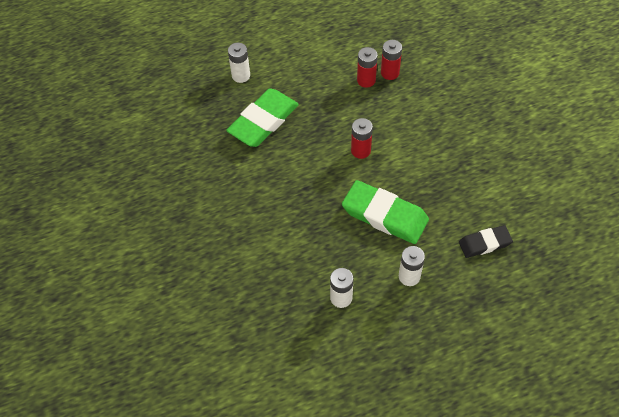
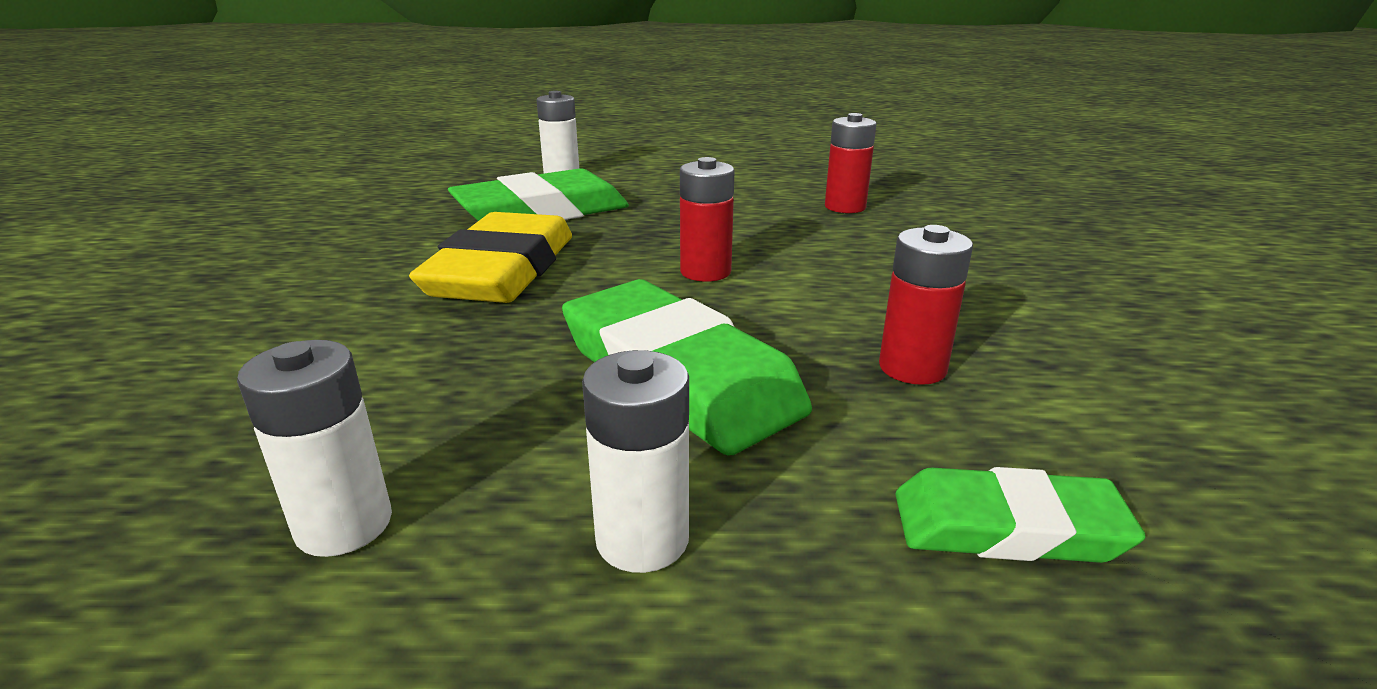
camera: 20 degrees right, 30 degrees down
red battery [357,47,378,88] -> red battery moved to [879,225,973,385]
black eraser [459,225,513,258] -> green eraser [895,467,1146,563]
none -> yellow eraser [409,212,572,303]

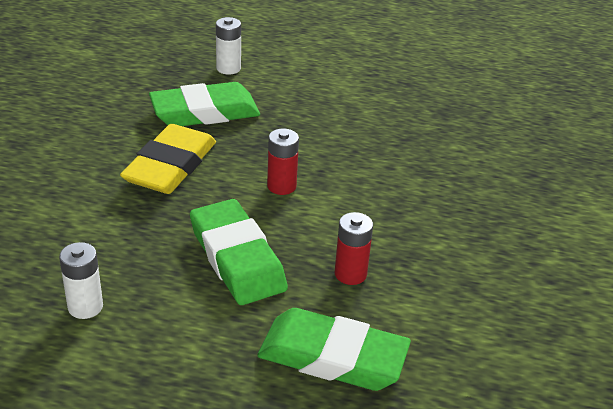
camera: 10 degrees right, 10 degrees up
white battery [582,350,689,573] -> none
red battery [825,113,877,213] -> none
green eraser [895,467,1146,563] -> green eraser [257,308,411,391], size x1.71

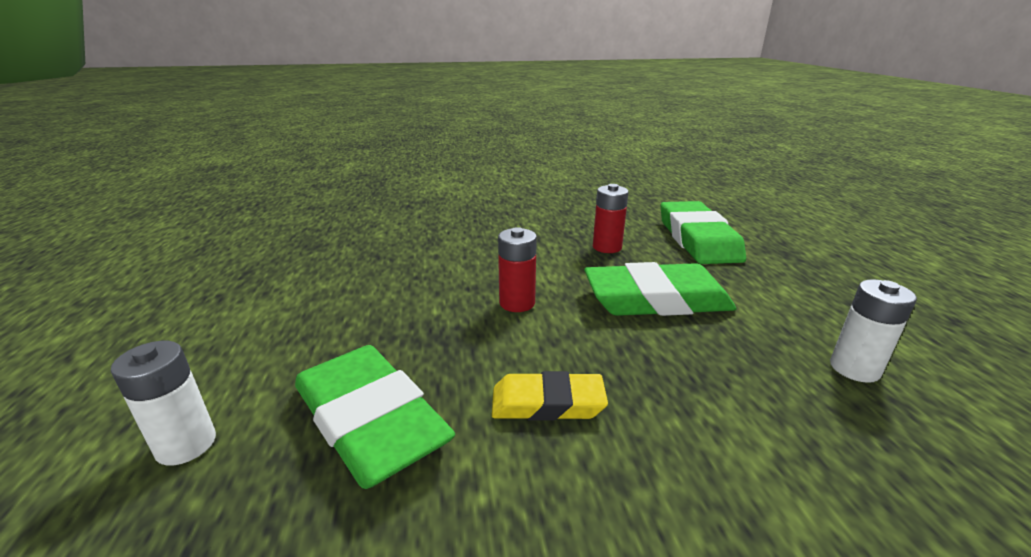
camera: 110 degrees left, 10 degrees down
yellow eraser [120,124,216,194] -> yellow eraser [492,371,608,421], size x0.58
green eraser [190,199,288,305] -> green eraser turned 45 degrees clockwise [584,262,737,316]

